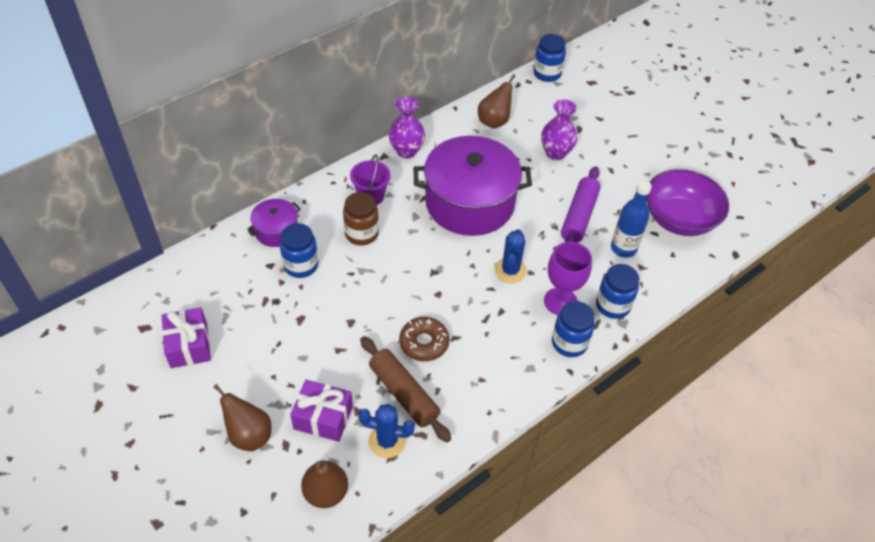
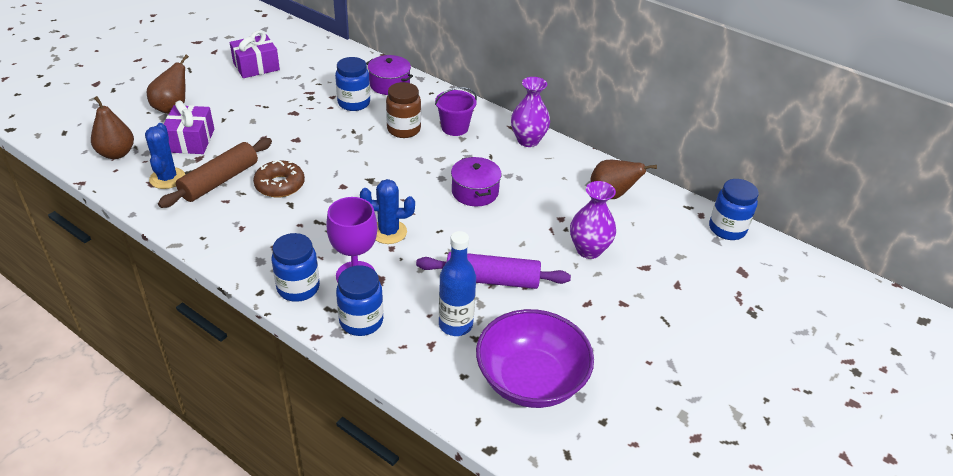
camera: 75 degrees right, 10 degrees down
purple pot [414,136,532,236] -> purple pot [451,157,502,206], size x0.47

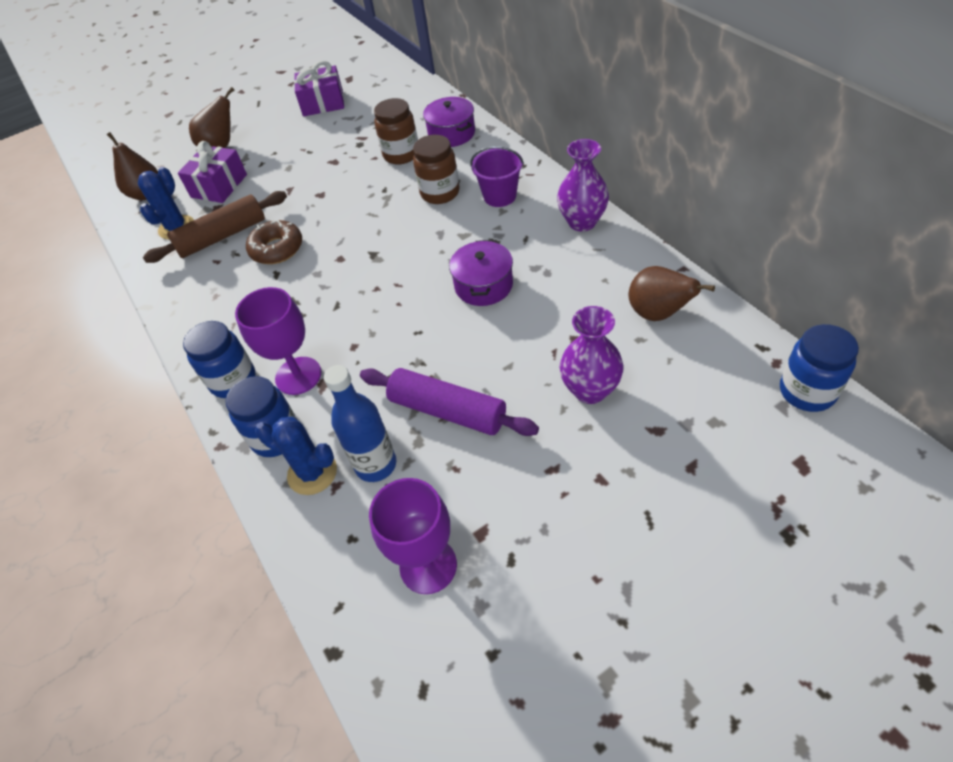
camera: 30 degrees right, 10 degrees up
blue jar [335,57,370,111] -> brown jar [374,98,418,165]
blue cactus [360,179,415,244] -> blue cactus moved to [255,417,337,495]
purple bowl [476,309,594,408] -> purple goblet [369,478,457,594]

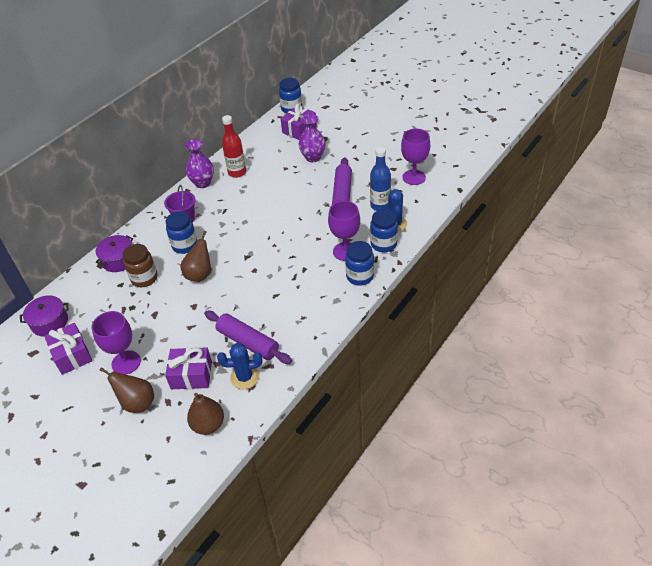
camera: 115 degrees left, 5 degrees down
brown rolling pin [143,191,287,263] -> purple rolling pin [204,311,292,364]
brown donut [246,220,302,264] -> none
brown jar [413,135,459,204] -> blue jar [166,211,197,254]
purple pot [449,240,513,306] -> purple pot moved to [20,295,69,337]
brown pear [629,266,715,321] -> brown pear moved to [180,231,211,282]
none -> purple goblet [91,311,141,375]
none -> red bottle [222,115,246,178]
none -> purple gift [280,103,317,140]

